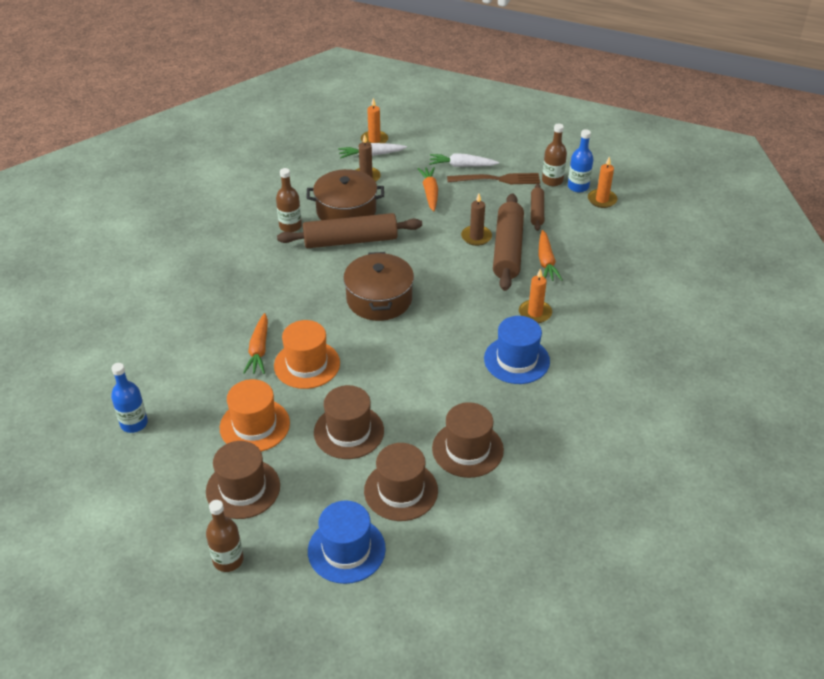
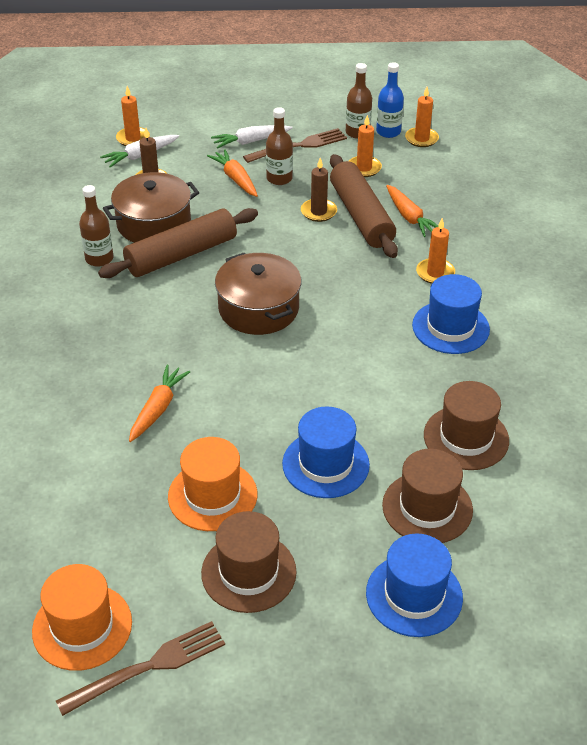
camera: 25 degrees left, 0 degrees up
blue bottle [111,363,148,433] -> none
brown bottle [206,500,244,572] -> brown bottle moved to [266,107,293,185]
orange carrot [243,313,268,374] -> orange carrot turned 135 degrees counterclockwise [129,365,190,442]
orange hat [274,320,340,389] -> orange hat moved to [32,564,132,671]
brown hat [314,385,384,459] -> blue hat [282,406,370,498]
brown rolling pin [531,183,544,231] -> orange candle [349,115,382,177]
none -> brown fork [56,621,225,716]

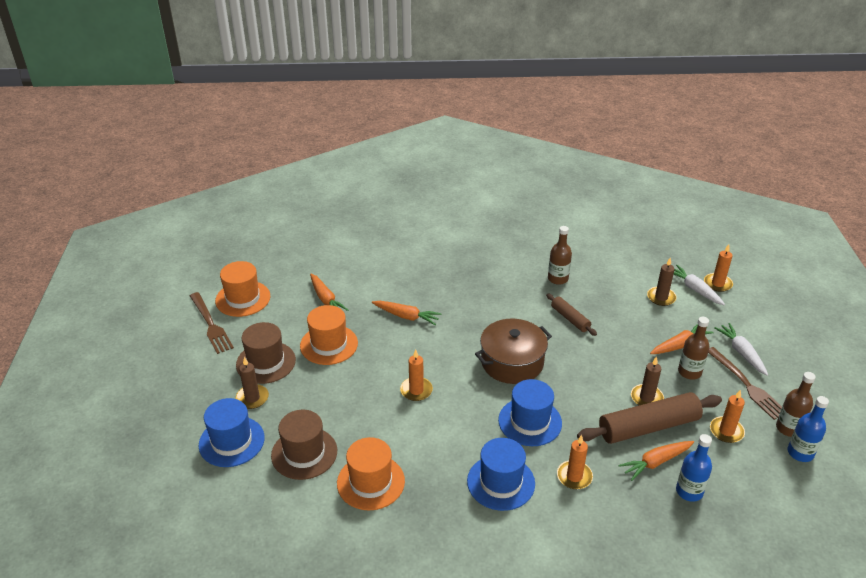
camera: 90 degrees right, 5 degrees down
brown rolling pin [98,208,258,278] -> brown rolling pin [546,294,597,336], size x0.53
brown pot [103,172,199,243] -> none
blue hat [282,406,370,498] -> blue hat moved to [498,379,562,446]
orange candle [405,87,439,147] -> orange candle moved to [400,349,433,401]
brown hat [424,381,509,470] -> orange hat [337,437,405,510]
none -> brown candle [235,357,269,409]
none -> orange carrot [310,274,348,311]
none -> blue bottle [676,434,712,502]

